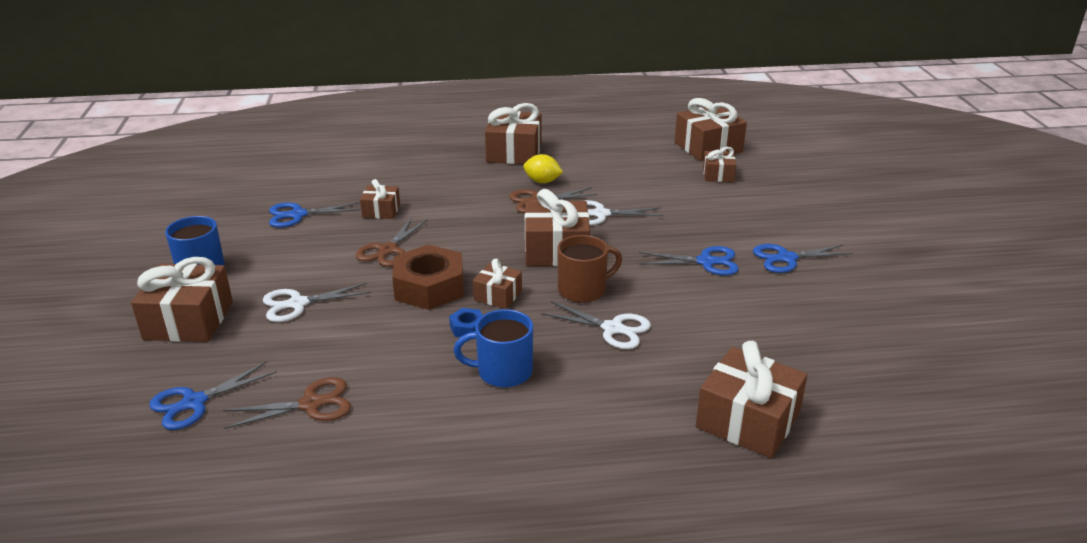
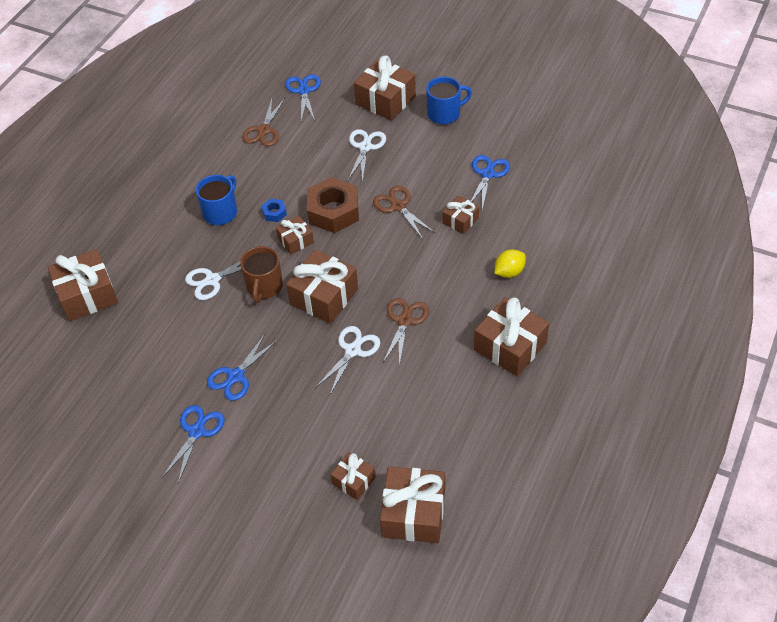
camera: 125 degrees right, 20 degrees up
yellow lemon [523,154,563,183] -> yellow lemon moved to [494,249,526,278]

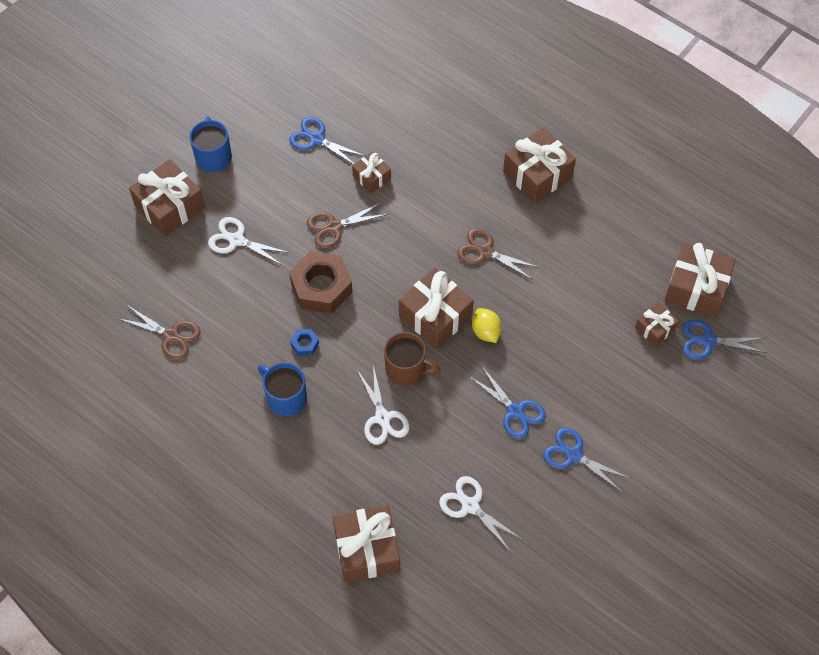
camera: 80 degrees left, 10 degrees up
brown gift [276,216,314,255] -> none
blue scissors [285,74,321,121] -> blue scissors moved to [683,320,767,359]
white scissors [315,326,380,395] -> white scissors moved to [439,476,522,551]
yellow lemon [494,249,526,278] -> yellow lemon moved to [472,308,502,343]

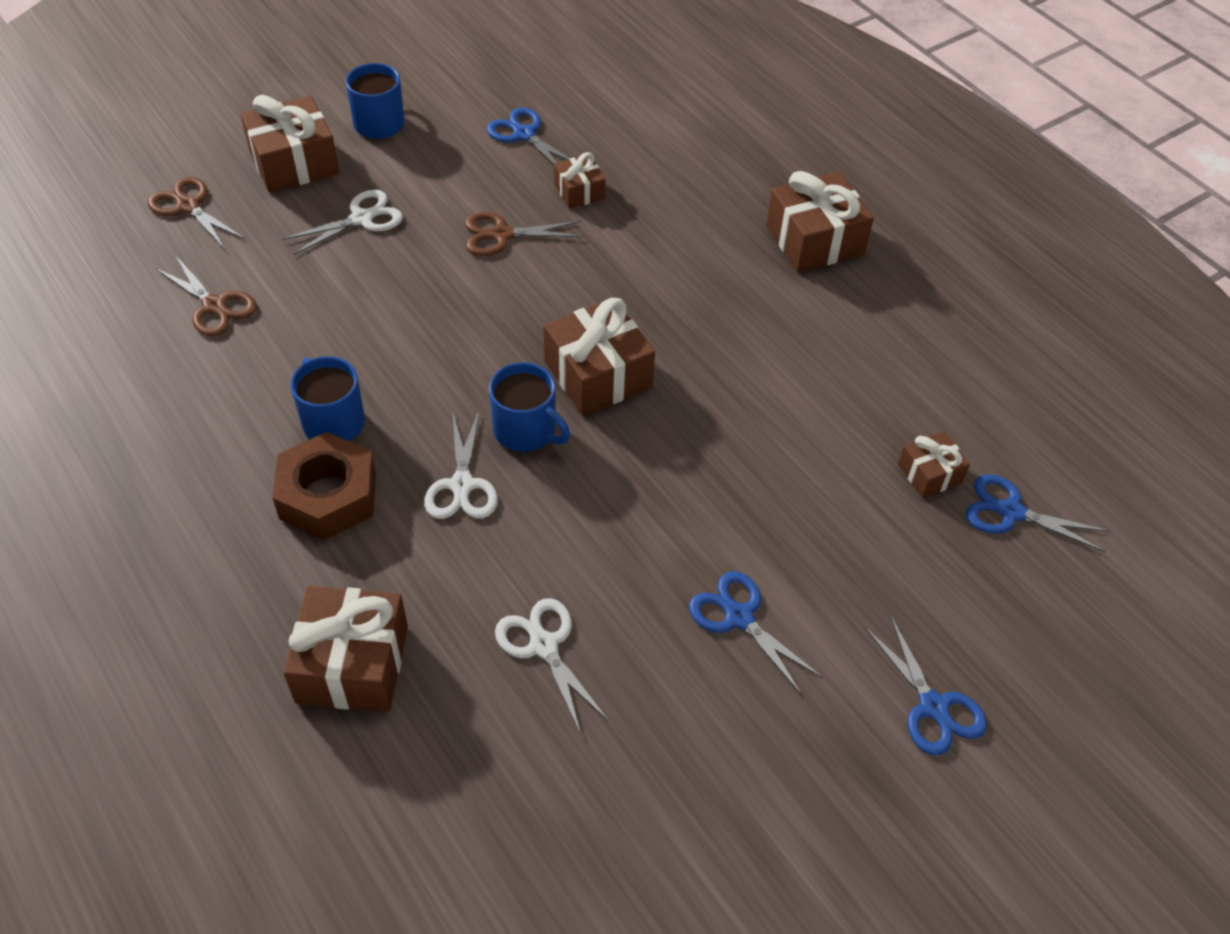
camera: 15 degrees right, 10 degrees down
white scissors [208,217,290,265] -> white scissors turned 105 degrees clockwise [283,190,403,255]
brown nut [289,251,353,314] -> brown nut moved to [272,432,376,540]
blue nut [290,329,319,356] -> none
brown mug [384,332,441,386] -> blue mug [489,362,570,452]
brown scissors [457,228,540,280] -> brown scissors moved to [147,177,246,249]
blue scissors [470,366,546,439] -> blue scissors moved to [865,616,987,755]
yellow lemon [472,308,502,343] -> none
brown gift [665,243,736,317] -> none

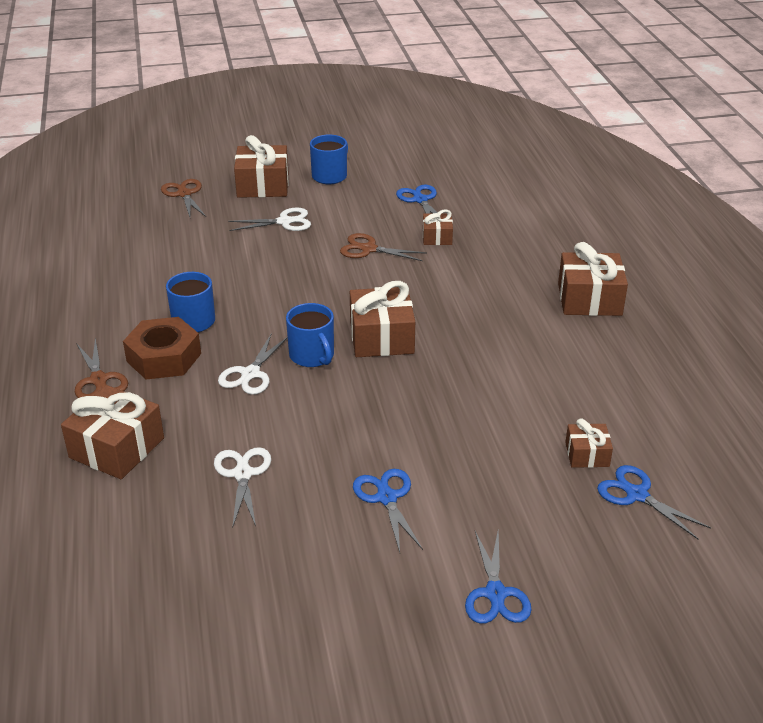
camera: 25 degrees right, 15 degrees down
brown scissors [155,255,257,337] -> brown scissors moved to [75,338,128,398]

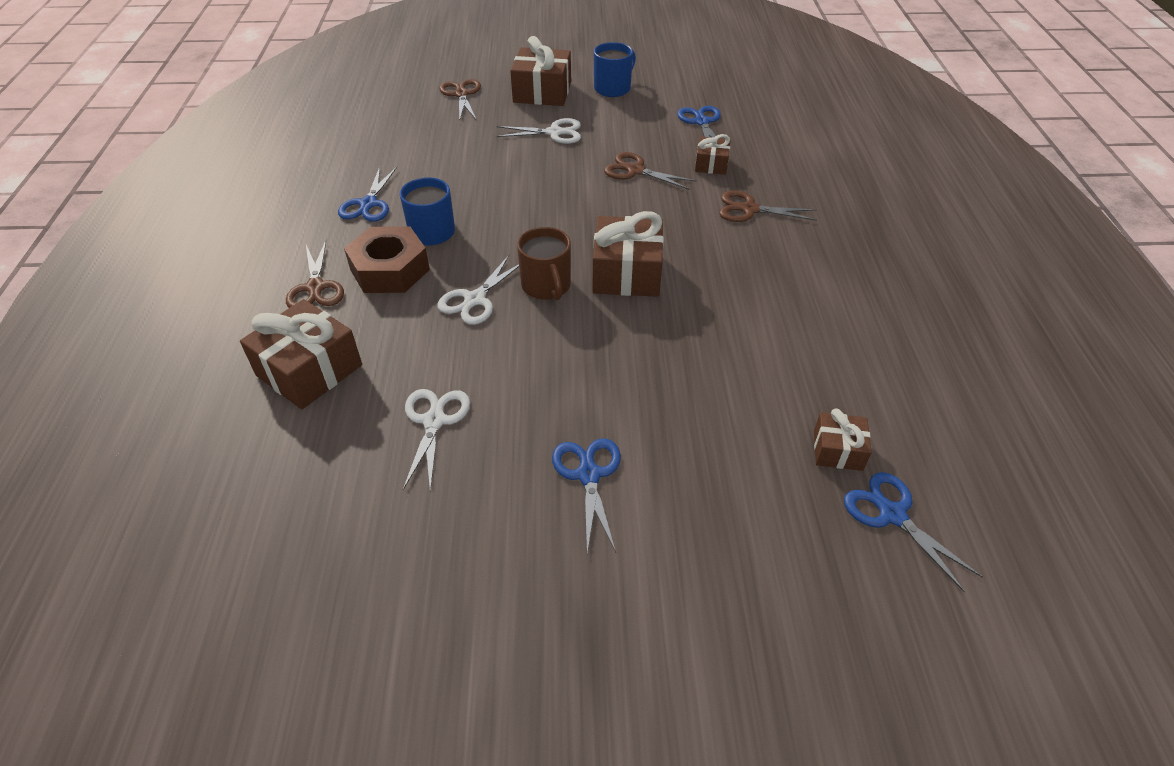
camera: 10 degrees right, 10 degrees up
blue mug [286,303,334,367] -> brown mug [517,227,571,300]
blue scissors [465,530,532,624] -> blue scissors moved to [338,167,397,222]
brown gift [558,242,628,316] -> none
none -> brown scissors [719,191,817,222]

